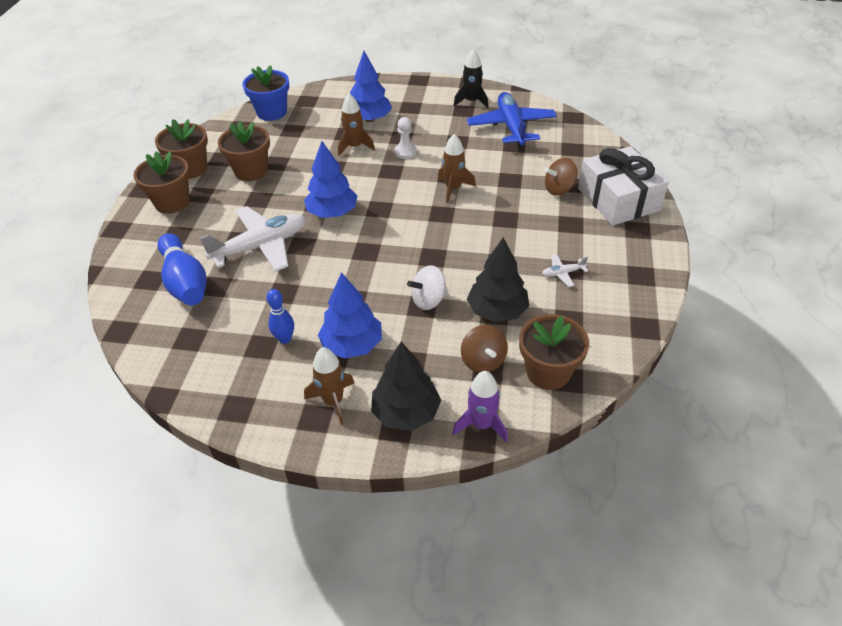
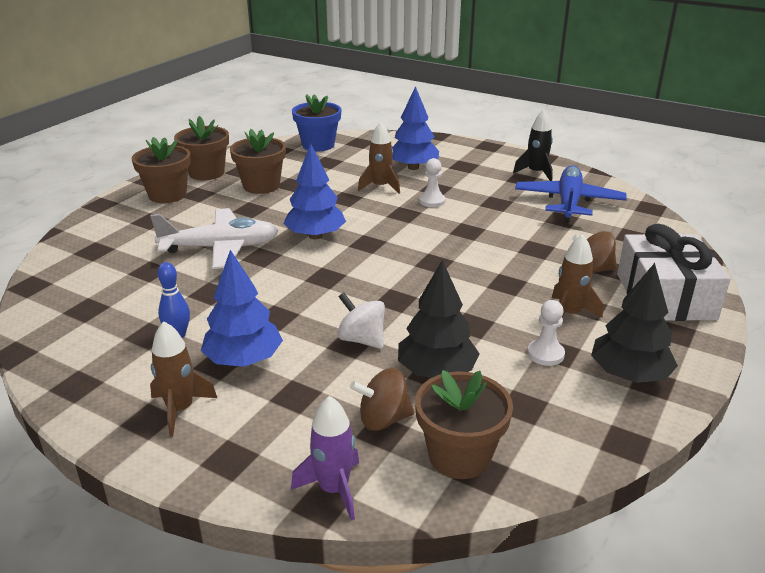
camera: 20 degrees right, 15 degrees down
blue bowling pin [157,233,207,305] -> none
black tree [371,342,441,431] -> black tree moved to [591,263,678,383]
white spinning top [407,265,448,310] -> white spinning top turned 45 degrees clockwise [337,292,385,349]
brown rocket [438,134,476,203] -> brown rocket moved to [552,234,603,318]
brown spinning top [461,325,508,373] -> brown spinning top turned 75 degrees clockwise [350,368,414,431]
white plane [542,254,588,287] -> white pawn [527,300,565,366]

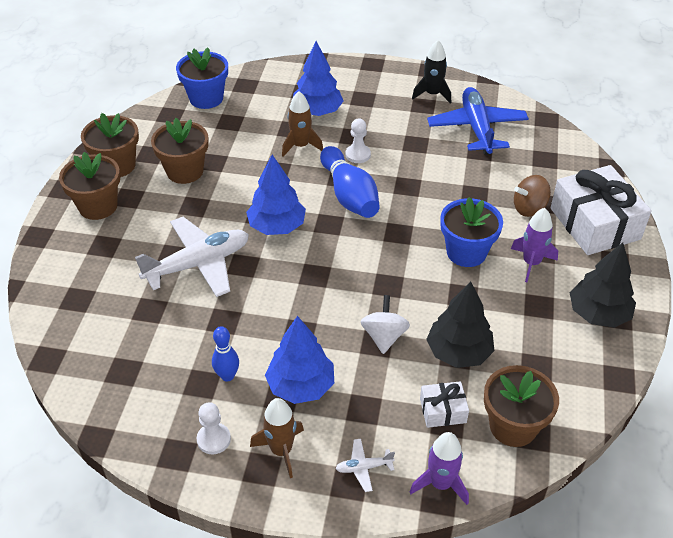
camera: 20 degrees left, 15 degrees up
white spinning top [337,292,385,349] -> white spinning top turned 75 degrees clockwise [361,295,410,354]
brown spinning top [350,368,414,431] -> white gift [420,381,469,428]
white pawn [527,300,565,366] -> white pawn moved to [197,402,231,454]
brown rocket [552,234,603,318] -> purple rocket [511,208,558,282]
none -> blue bowling pin [320,146,380,218]
none -> white plane [335,439,395,492]
none -> blue flower pot [440,197,503,267]

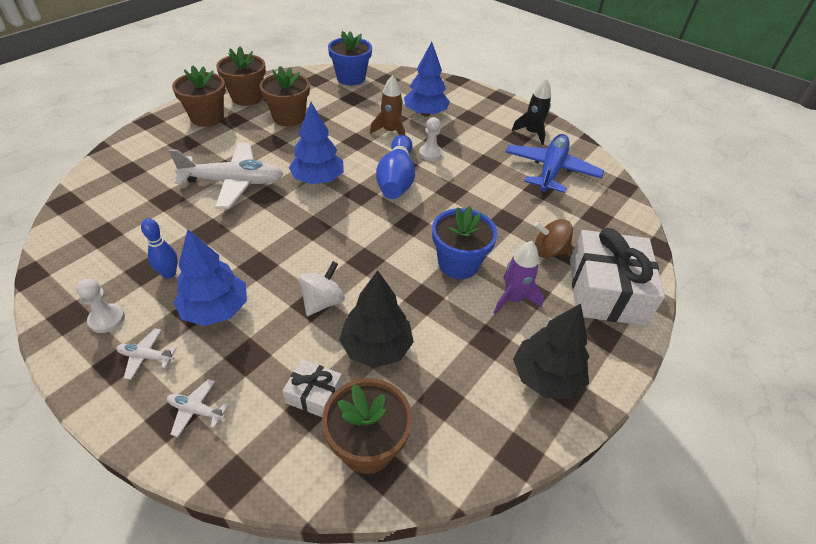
camera: 25 degrees right, 0 degrees up
brown rocket [250,398,304,478] -> white plane [117,329,177,380]
purple rocket [410,432,469,505] -> none

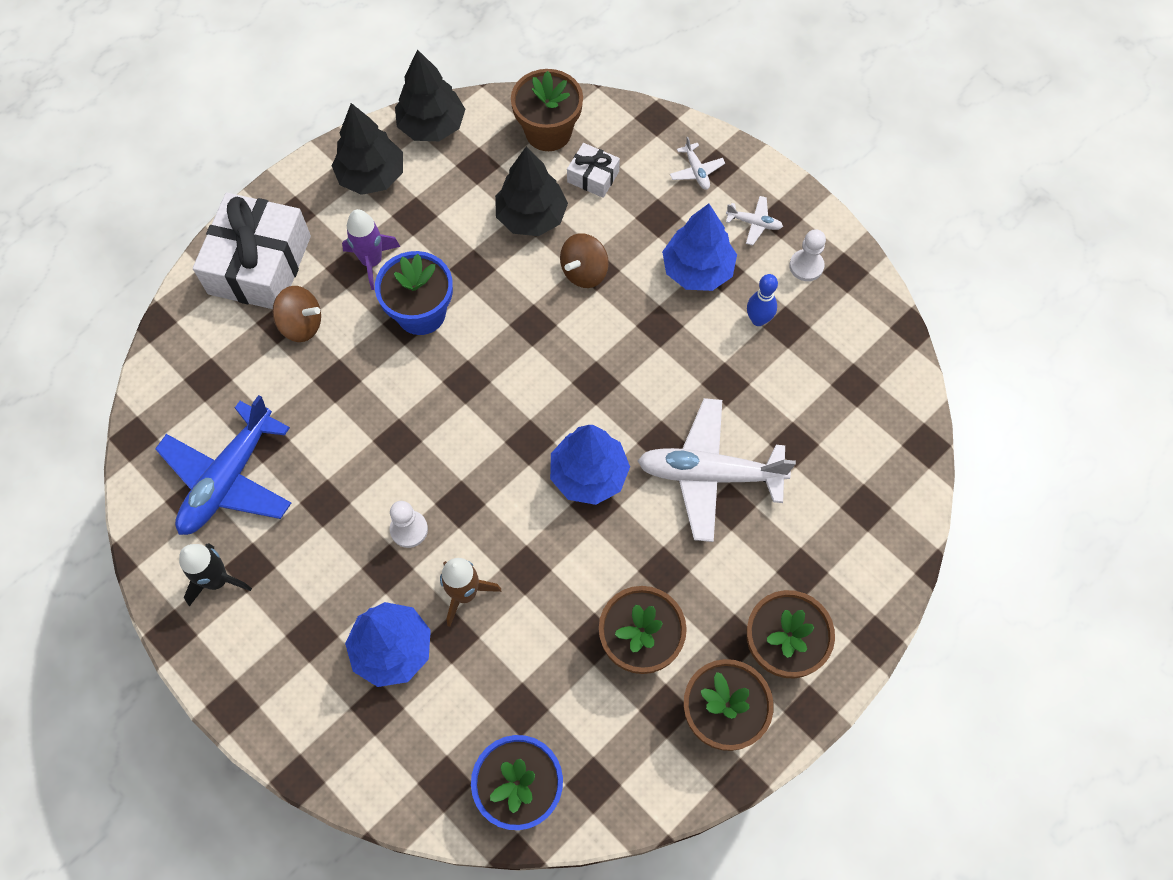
camera: 170 degrees left, 20 degrees up
white plane [167,379,229,437] -> white plane turned 45 degrees clockwise [670,137,725,190]
white spinning top [299,261,345,316] -> brown spinning top [560,233,609,288]
blue bowling pin [376,135,415,199] -> none
none -> black tree [395,49,465,141]

